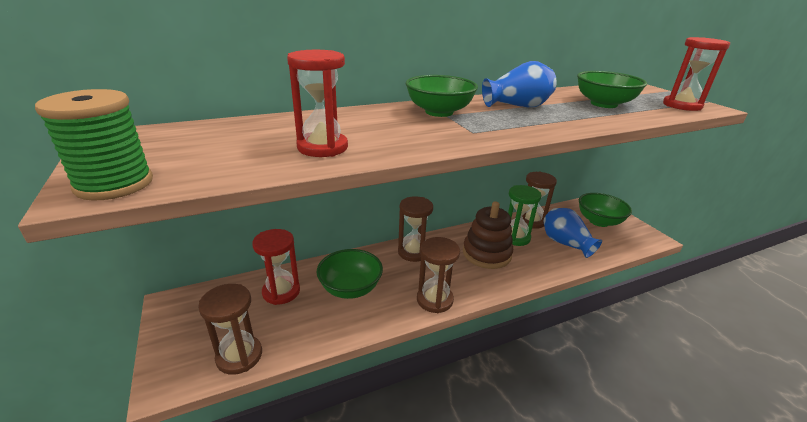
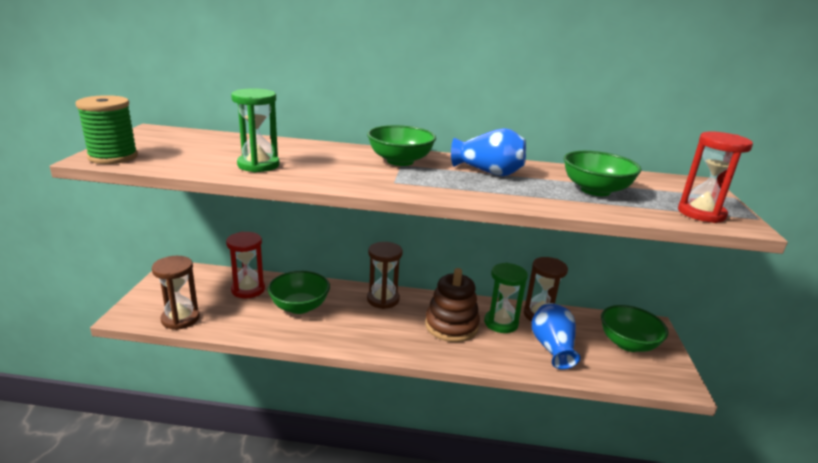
camera: 30 degrees right, 5 degrees down
red hourglass [287,50,348,157] -> green hourglass [231,88,279,172]
brown hourglass [417,237,460,313] -> none

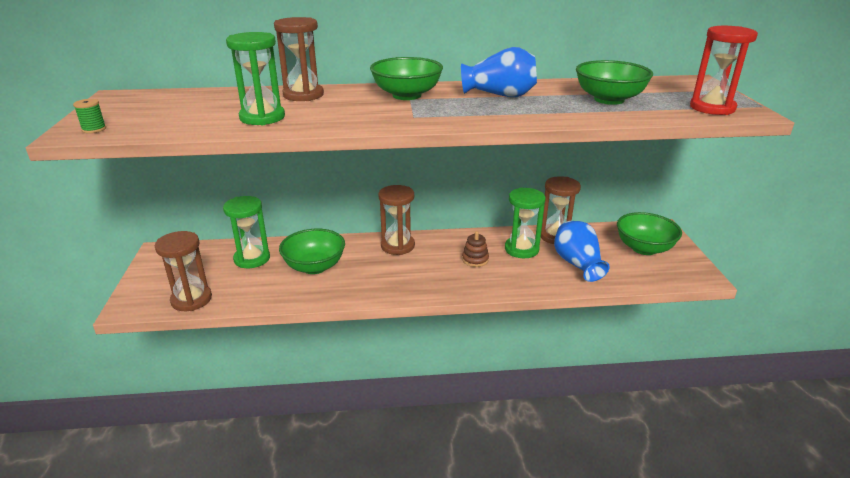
camera: 10 degrees left, 5 degrees up
green spool [75,95,138,164] -> green spool [73,99,106,133], size x0.44
red hourglass [226,232,265,298] -> green hourglass [223,196,270,268]
brown stacking toy [425,268,480,342] -> brown stacking toy [462,231,489,267], size x0.49
none -> brown hourglass [274,17,324,101]

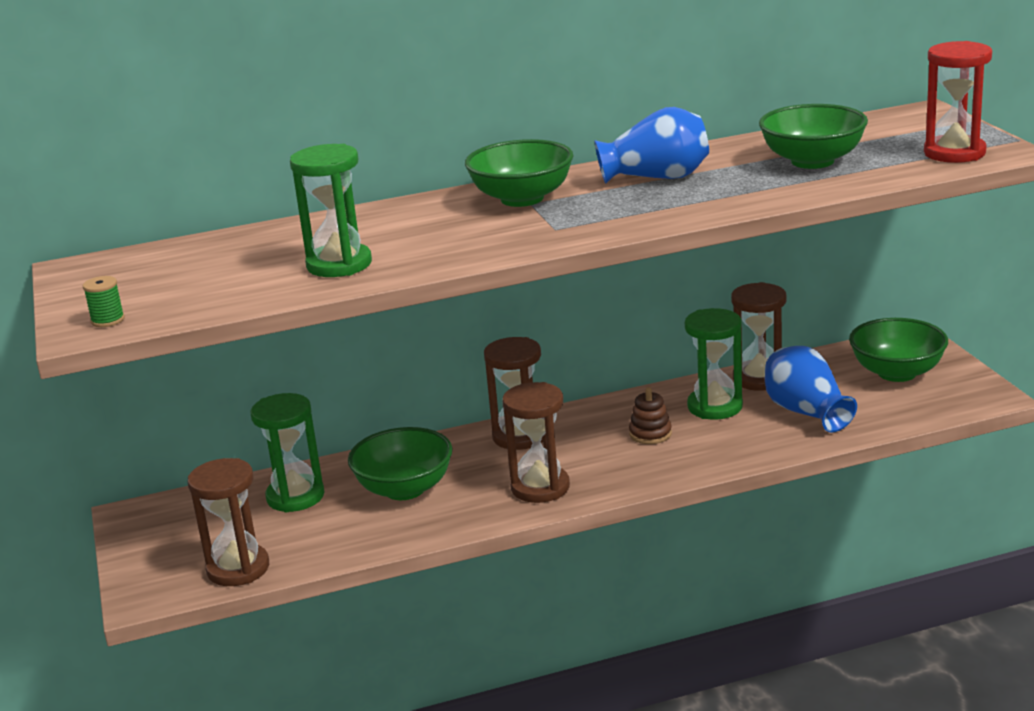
camera: 10 degrees left, 5 degrees down
brown hourglass [274,17,324,101] -> brown hourglass moved to [502,382,570,503]

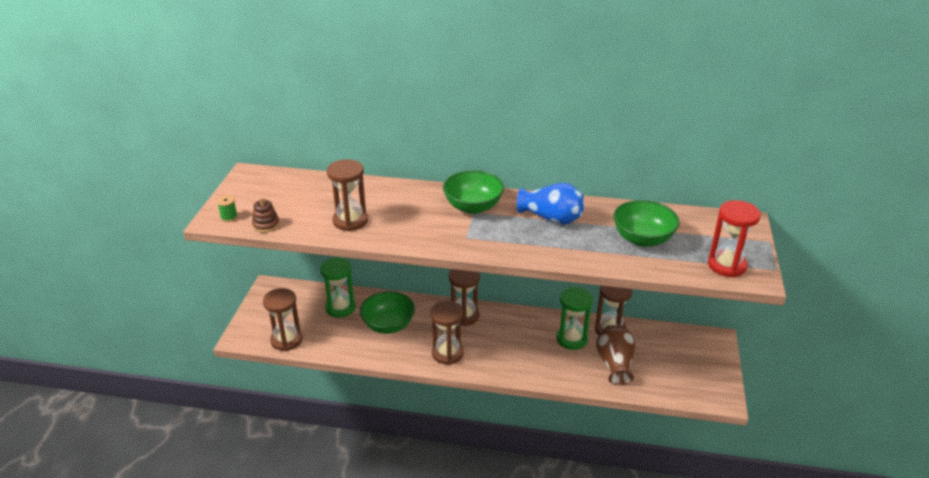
camera: 25 degrees right, 10 degrees up
green hourglass [290,144,372,277] -> brown hourglass [327,159,368,231]
brown stacking toy [629,387,672,444] -> brown stacking toy moved to [252,197,280,233]
blue vase [765,346,857,432] -> brown vase [596,324,635,385]
green bowl [849,318,948,382] -> none

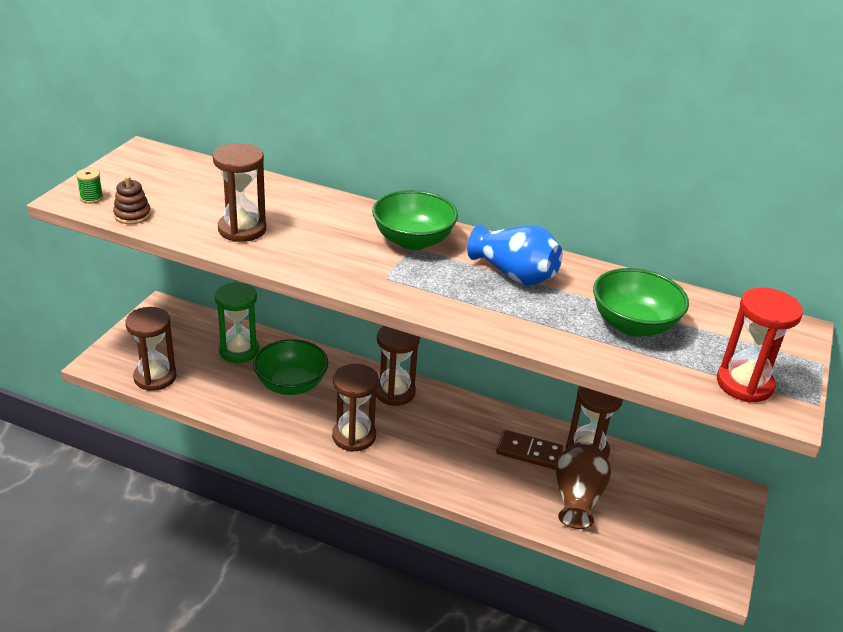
camera: 10 degrees right, 0 degrees up
green hourglass [556,287,593,350] -> brown domino [496,430,563,470]

